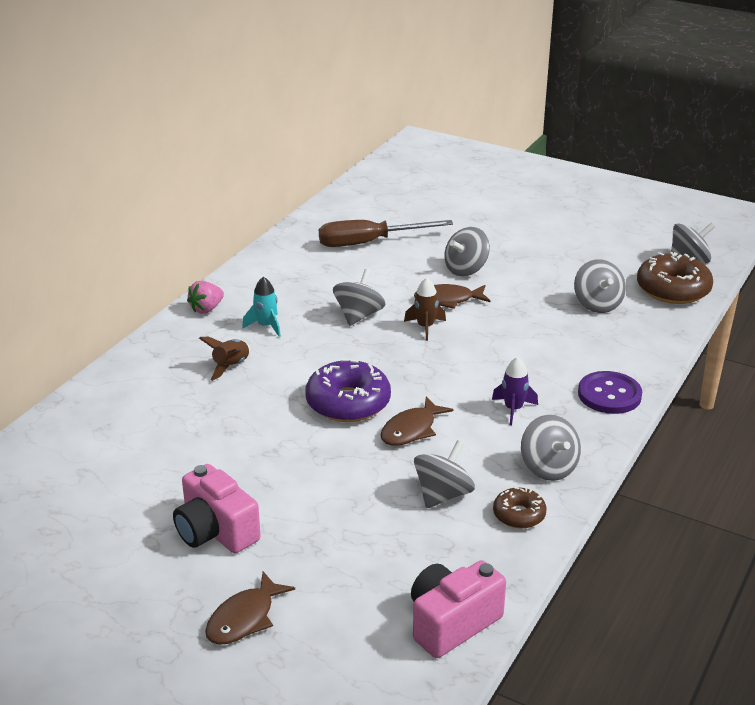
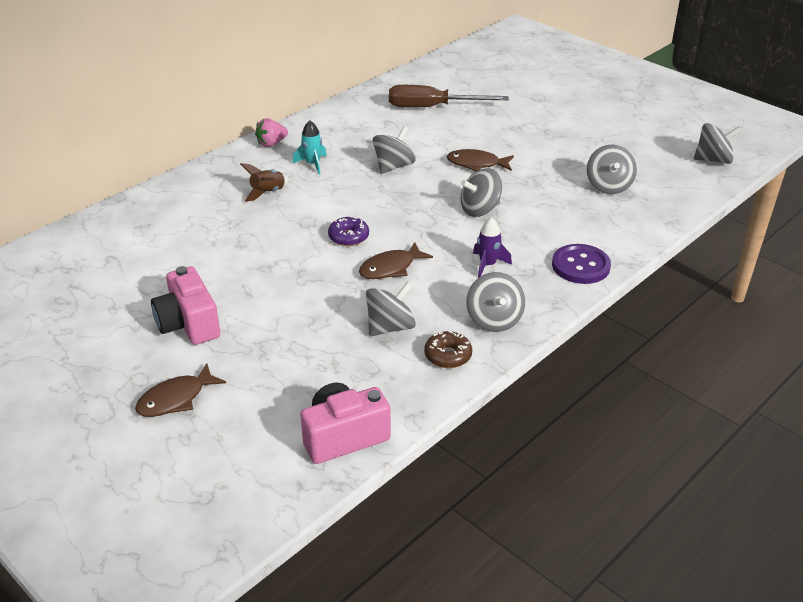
camera: 15 degrees right, 5 degrees up
purple donut [305,359,391,422] -> purple donut [328,216,369,246], size x0.55
brown rocket [404,278,446,341] -> none
grey spinning top [444,227,490,276] -> grey spinning top moved to [460,168,502,217]
brown donut [637,252,713,304] -> none

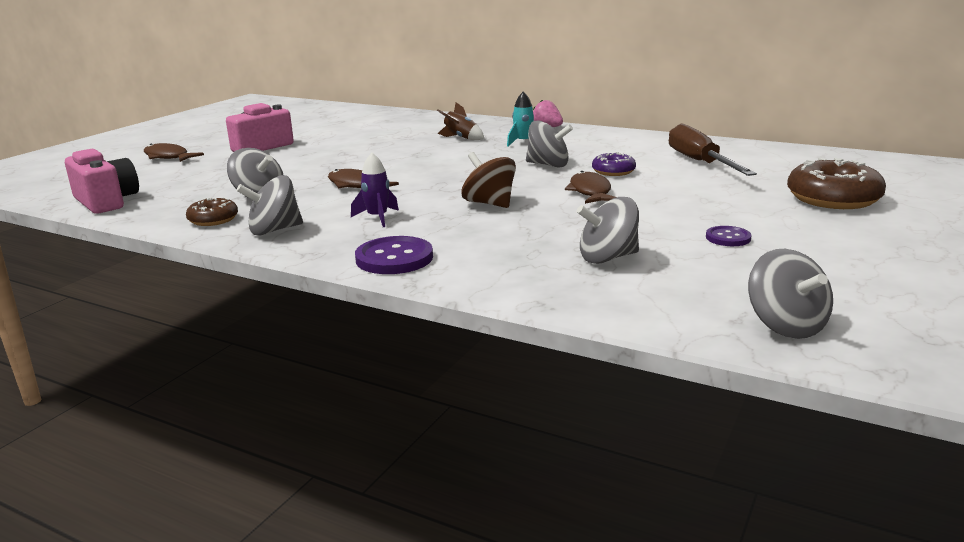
camera: 75 degrees right, 15 degrees down
purple donut [328,216,369,246] -> purple donut moved to [592,152,636,176]
grey spinning top [460,168,502,217] -> brown spinning top [461,152,516,208]
none -> purple button [706,226,752,246]
none -> brown donut [787,158,886,209]

